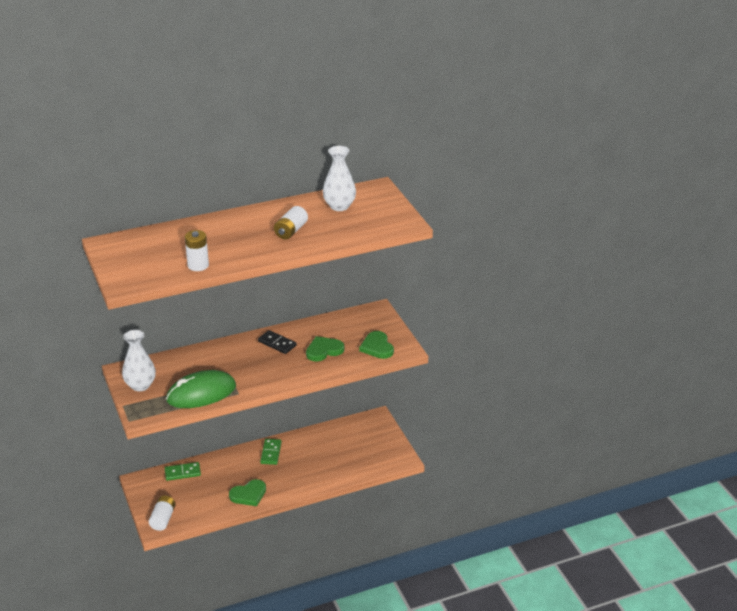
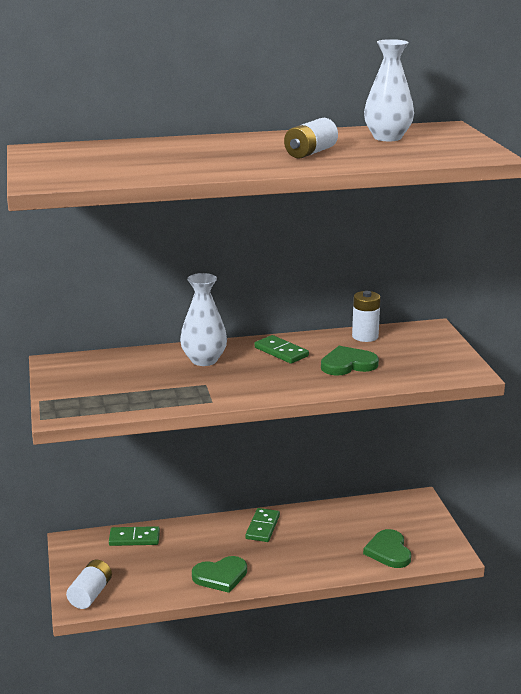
camera: 10 degrees right, 10 degrees down
white vase [122,330,156,391] -> white vase moved to [180,273,227,366]
green mouse [166,370,236,408] -> none
white battery [185,230,209,271] -> white battery moved to [352,291,381,342]
black domino [258,330,297,354] -> green domino [254,335,309,364]
green heart [359,331,394,359] -> green heart moved to [363,529,411,568]

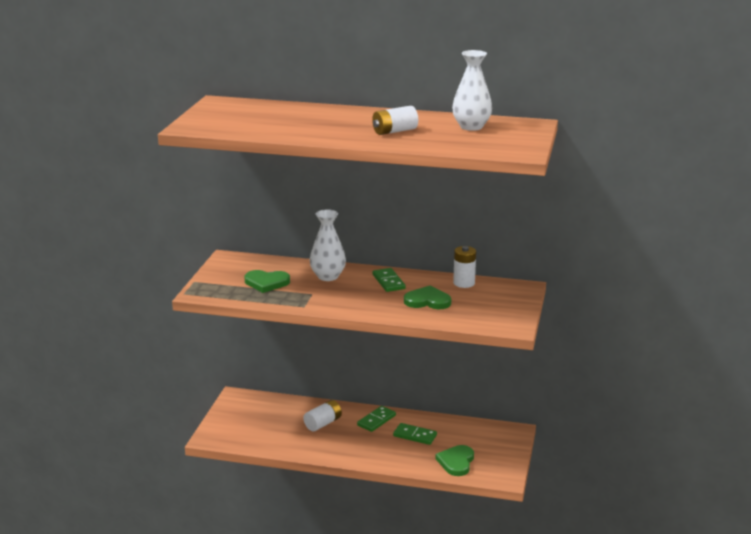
camera: 25 degrees right, 0 degrees up
white battery [66,560,112,609] -> white battery moved to [303,400,342,432]
green domino [109,526,160,546] -> green domino moved to [393,423,437,445]
green heart [192,556,247,593] -> green heart moved to [245,270,290,293]

